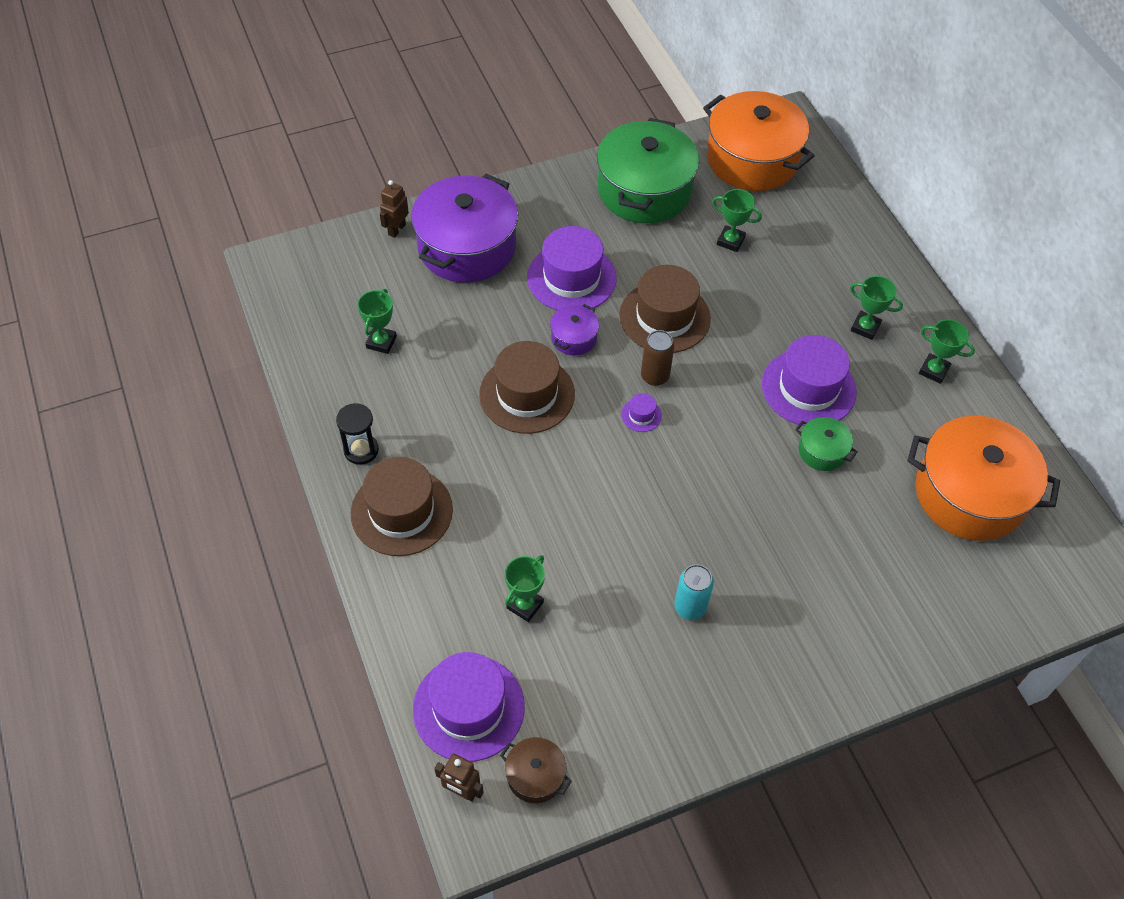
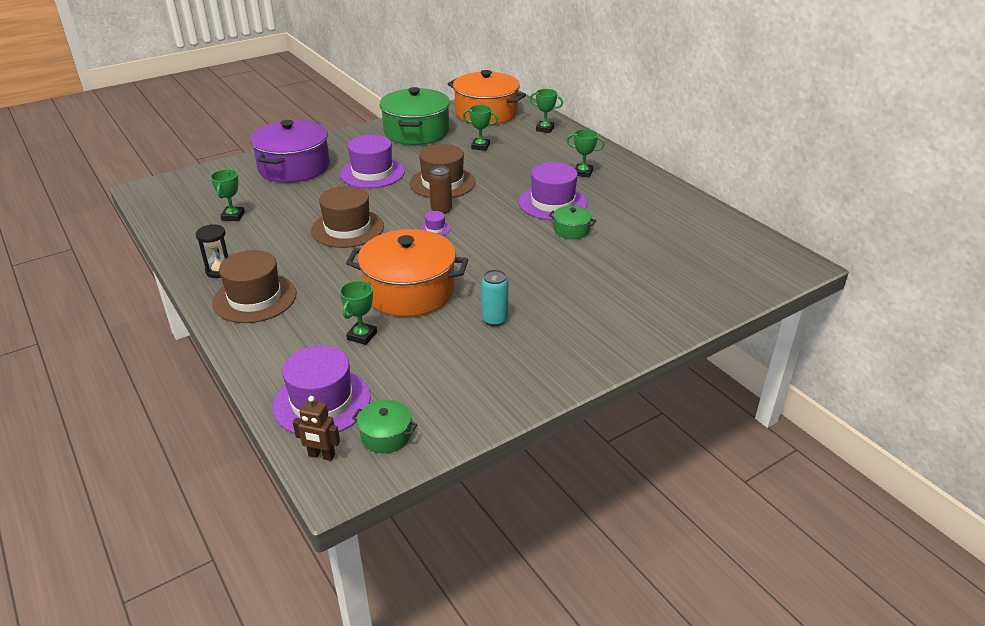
camera: 10 degrees left, 20 degrees down
brown robot [380,180,409,238] -> none
brown pot [500,737,572,803] -> green pot [352,400,418,453]
purple pot [550,304,599,356] -> none
orange pot [907,416,1060,541] -> orange pot moved to [346,229,468,317]
green trophy [919,319,975,384] -> green trophy moved to [530,89,563,133]

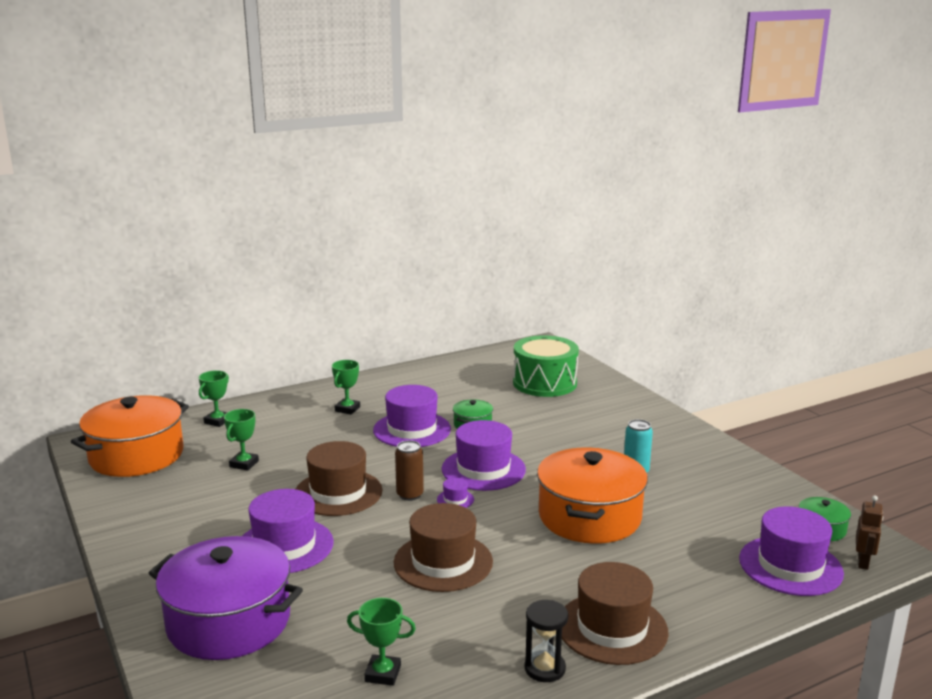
camera: 85 degrees left, 15 degrees down
green trophy [340,281,377,345] -> none
green pot [380,87,450,145] -> none
none -> purple hat [442,420,526,491]
none -> green drum [513,335,579,397]

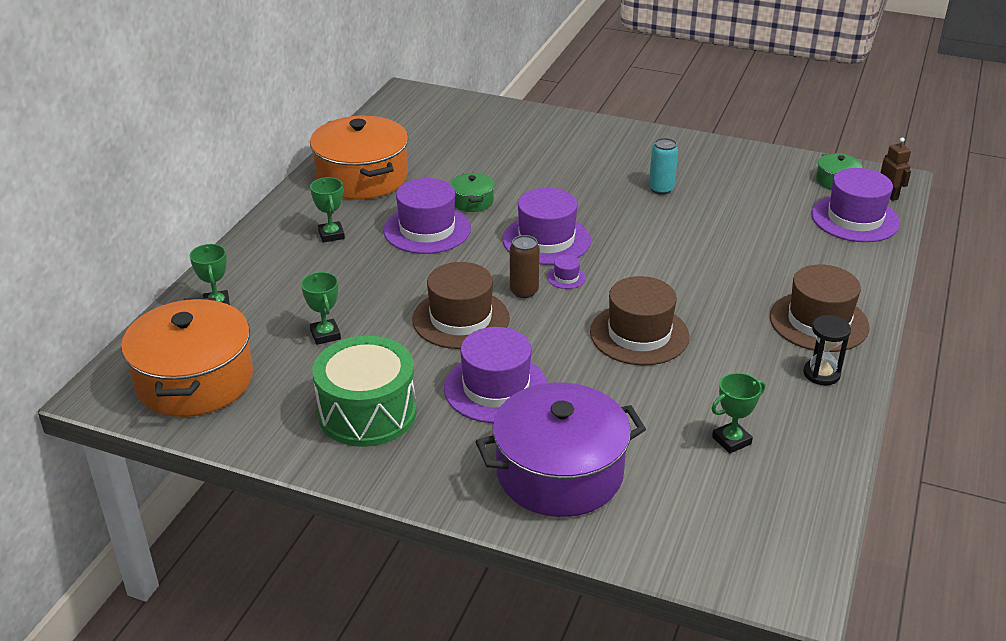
camera: 40 degrees left, 15 degrees up
green drum [513,335,579,397] -> green drum moved to [312,336,417,447]
orange pot [537,447,648,544] -> orange pot moved to [310,116,408,200]

